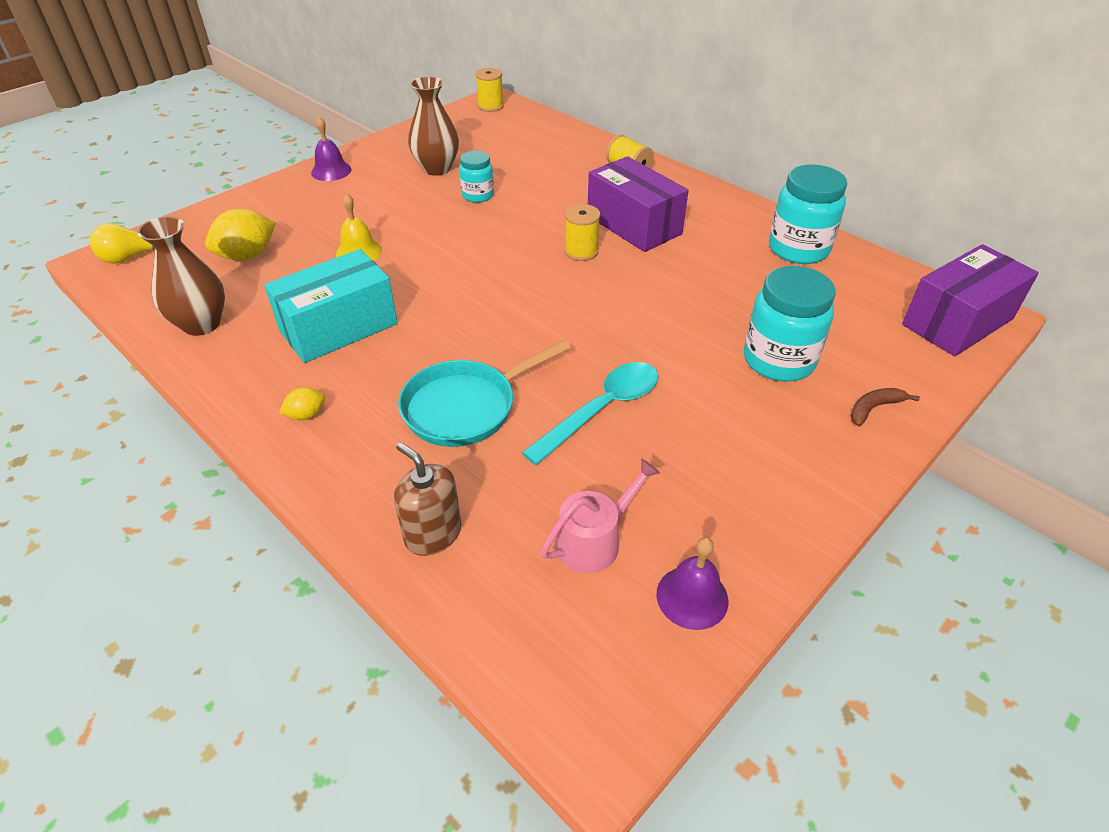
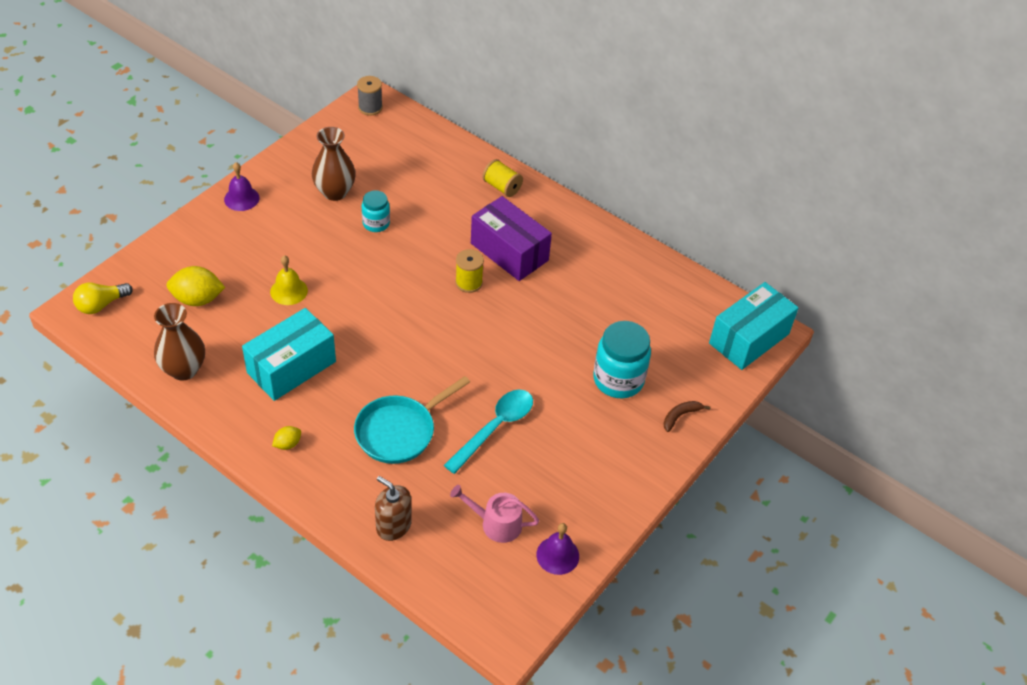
camera: 10 degrees left, 5 degrees up
yellow lemon [205,209,276,261] -> yellow lemon turned 45 degrees clockwise [167,266,225,306]
yellow spool [475,68,504,112] -> grey spool [357,76,383,116]
pink watering can [541,458,660,573] -> pink watering can turned 120 degrees counterclockwise [450,485,539,543]
turquoise jar [769,165,847,264] -> none
purple box [902,244,1039,356] -> turquoise box [709,282,799,370]

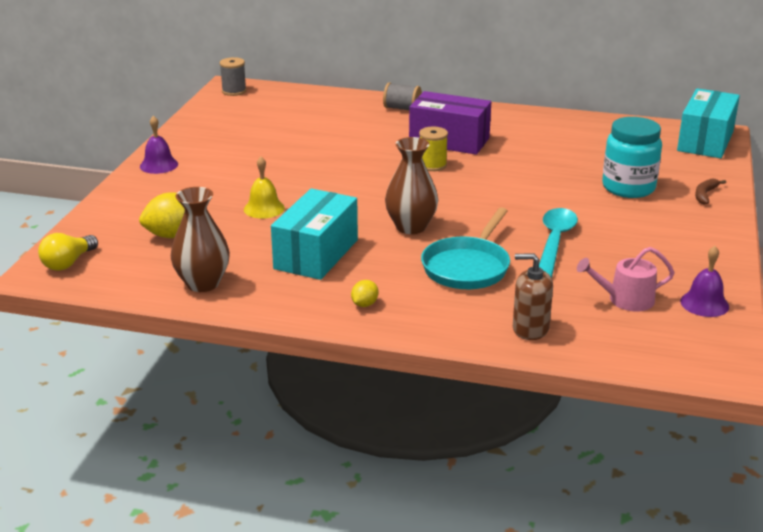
camera: 20 degrees left, 20 degrees down
brown vase [312,127,356,201] -> brown vase moved to [385,137,438,234]
turquoise jar [362,190,390,232] -> none
yellow spool [482,159,523,197] -> grey spool [383,82,422,110]

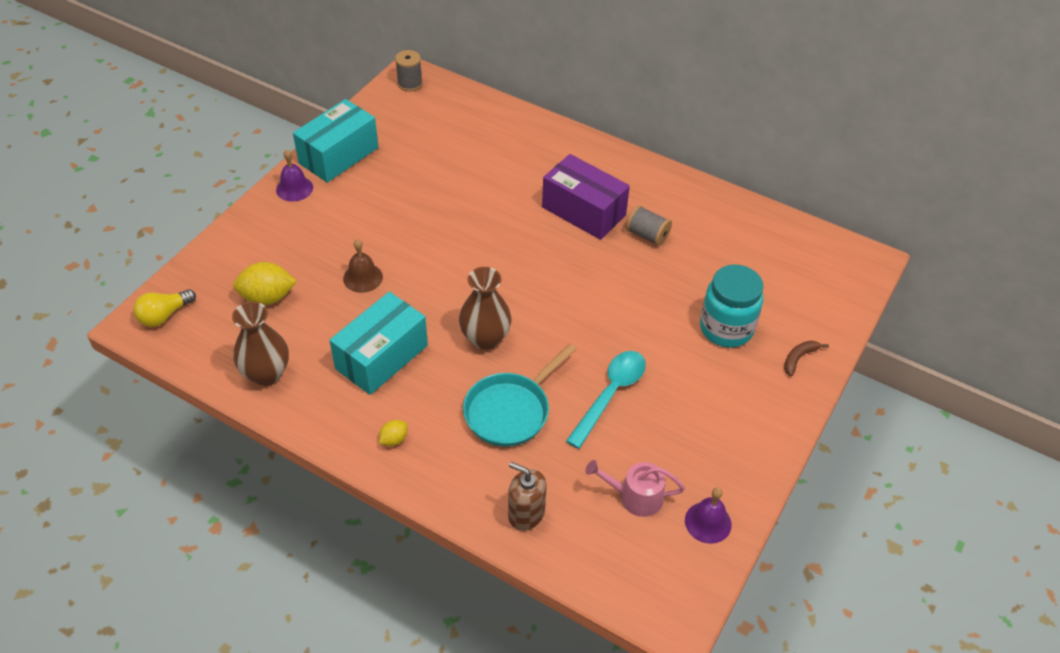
camera: 15 degrees right, 20 degrees up
yellow bell [244,157,285,219] -> brown bell [343,239,383,293]
grey spool [383,82,422,110] -> grey spool moved to [626,205,672,246]
yellow spool [419,127,448,171] -> none
turquoise box [677,88,740,158] -> turquoise box moved to [293,99,378,183]

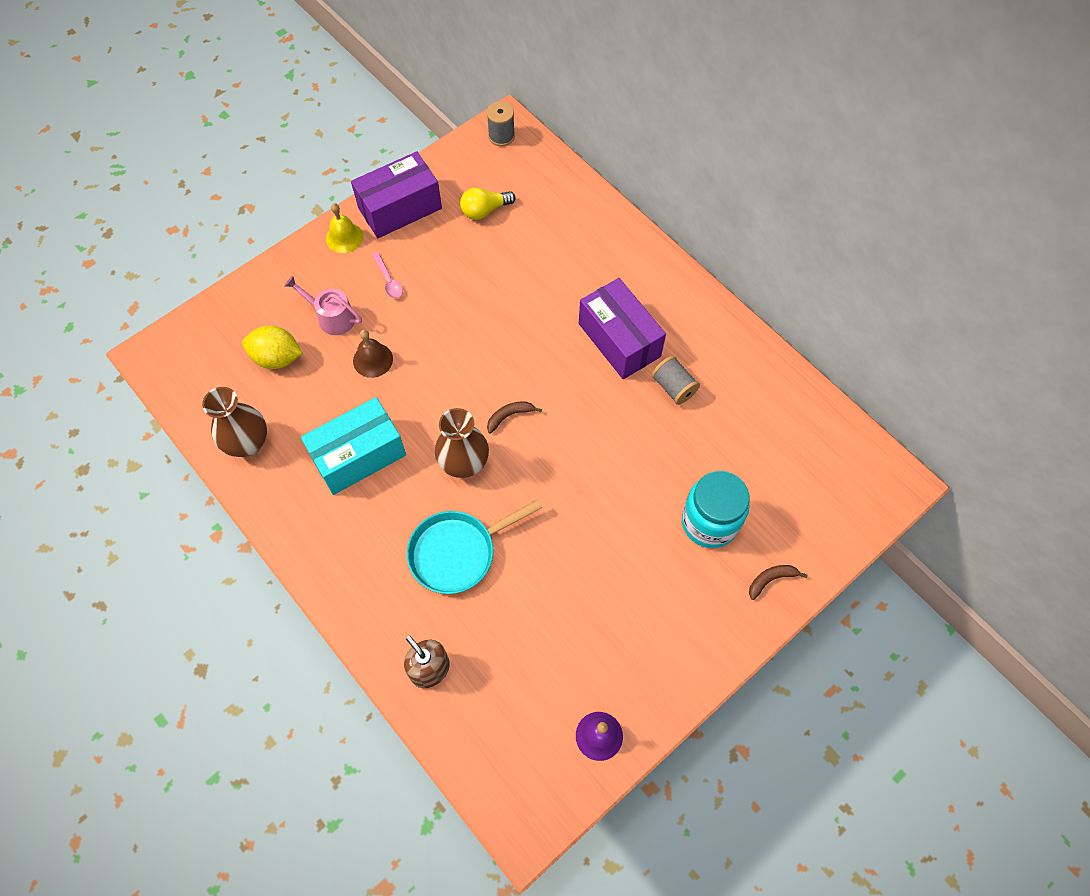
camera: 20 degrees right, 15 degrees up
yellow light bulb [133,289,196,327] -> yellow light bulb moved to [460,188,515,220]
purple bell [276,149,313,202] -> yellow bell [326,203,363,253]
turquoise box [293,99,378,183] -> purple box [351,151,442,238]
yellow lemon [379,420,408,446] -> none
turquoise spoon [566,351,646,449] -> none
pink watering can [585,460,685,517] -> pink watering can moved to [284,276,362,335]
none -> pink spoon [372,252,403,299]
none -> brown banana [487,401,542,434]

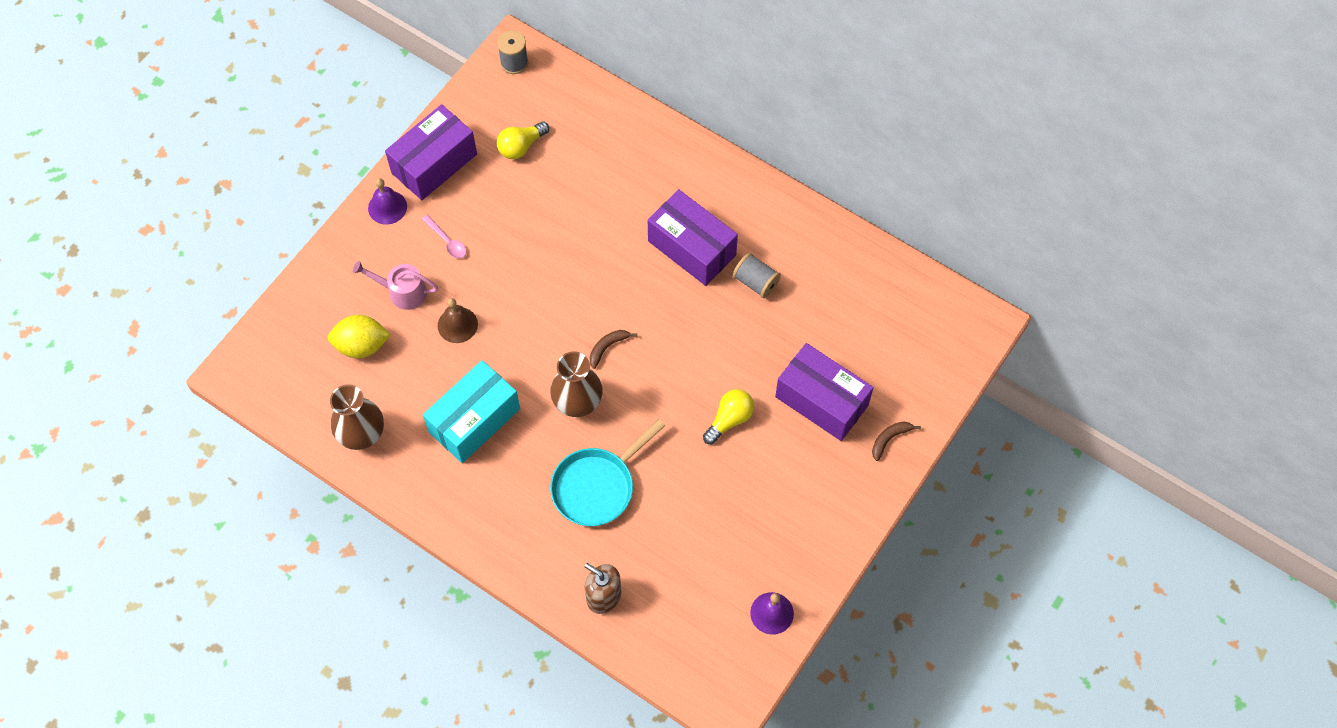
camera: 15 degrees left, 0 degrees up
yellow bell [326,203,363,253] -> purple bell [368,178,407,225]
turquoise jar [682,471,750,548] -> purple box [775,343,874,441]
none -> yellow light bulb [703,389,754,444]

